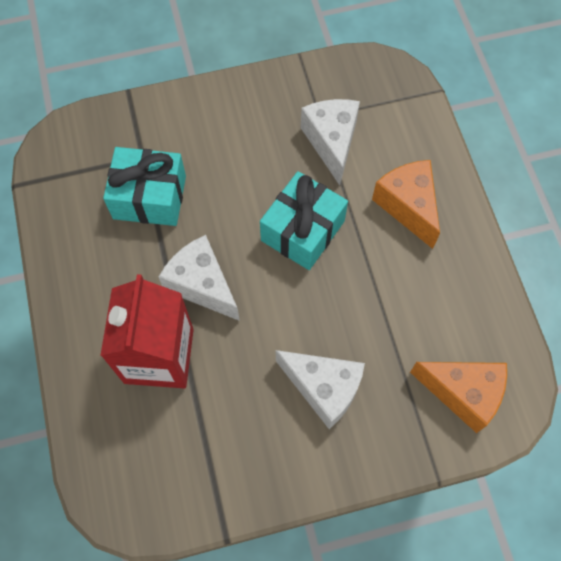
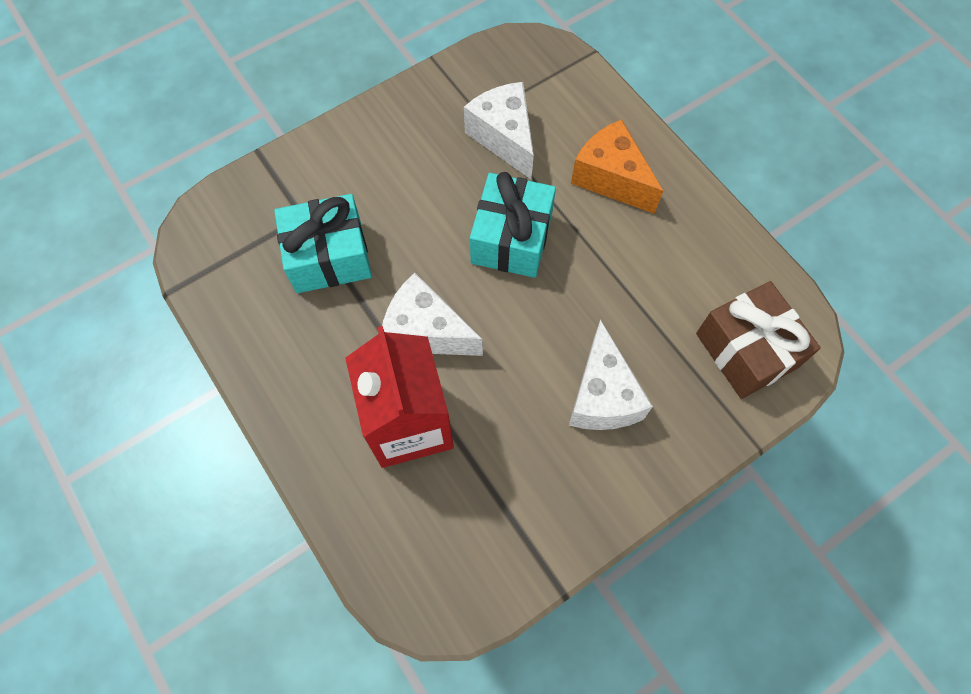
camera: 20 degrees left, 0 degrees up
white cheese [276,350,365,429] -> white cheese turned 75 degrees clockwise [569,319,653,430]
orange cheese [410,362,507,433] -> brown gift [696,281,821,399]

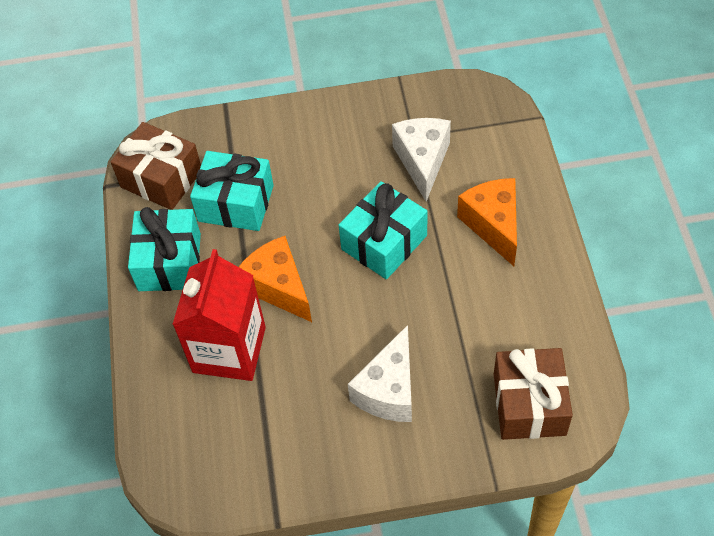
camera: 30 degrees right, 10 degrees down
white cheese [382,273,483,356] -> orange cheese [239,236,312,322]
none -> brown gift [111,122,201,210]
none -> turquoise gift [128,207,201,291]

